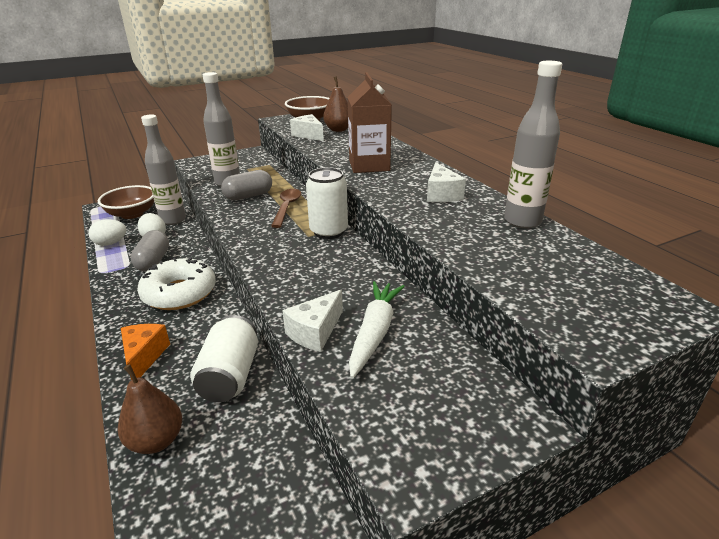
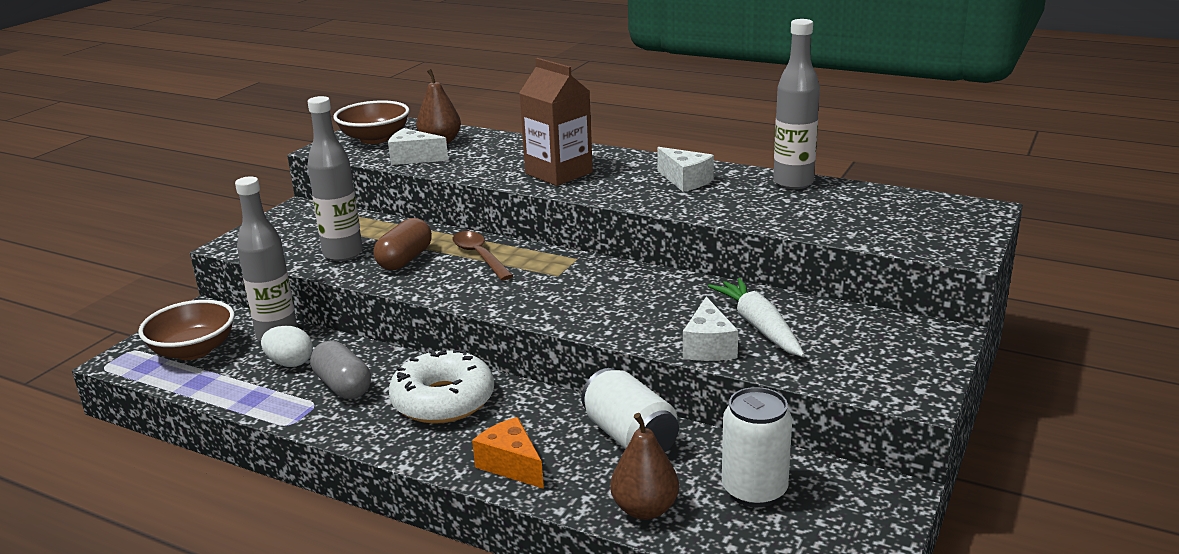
camera: 35 degrees left, 5 degrees down
white egg [88,219,126,246] -> none
grey capsule [221,170,272,200] -> brown capsule [373,218,432,270]
white can [306,167,348,239] -> white can moved to [722,387,792,507]

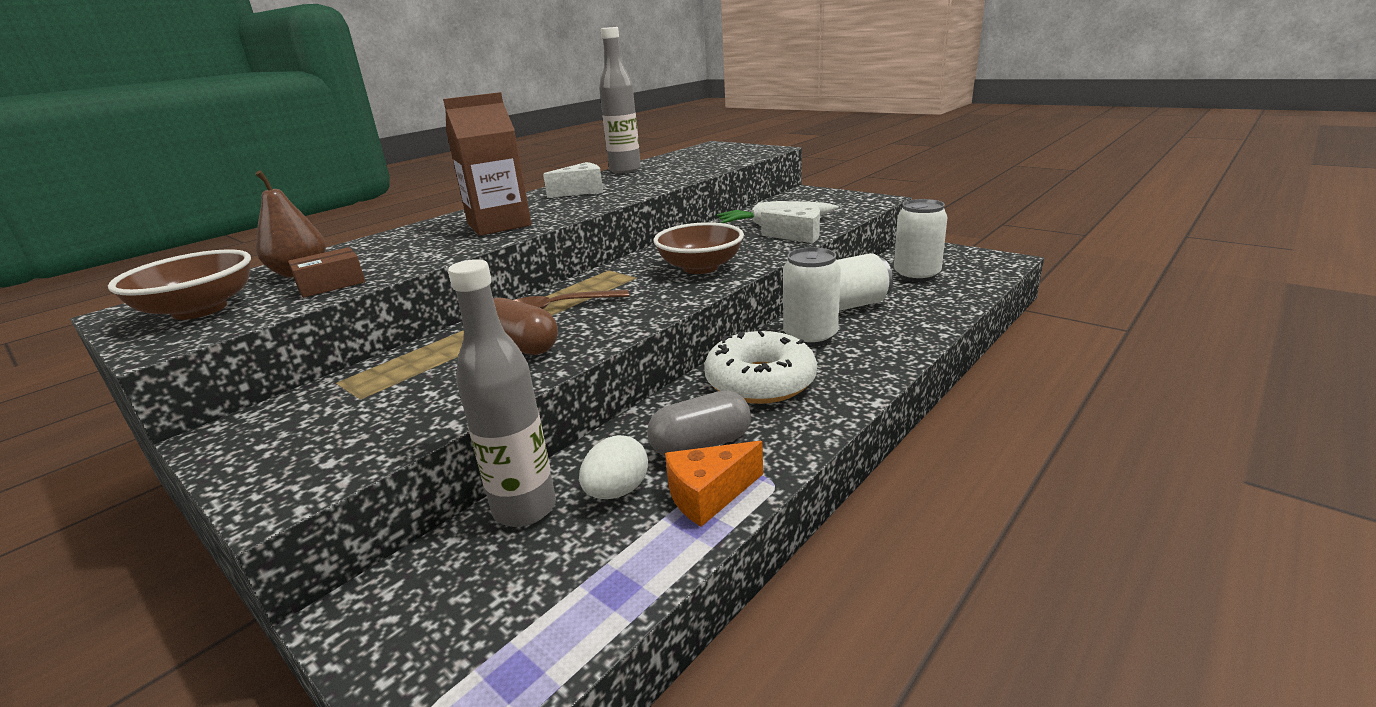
camera: 75 degrees left, 0 degrees up
brown bowl [138,300,235,360] -> brown bowl moved to [654,222,744,274]
grey bottle [307,96,363,261] -> none
white cheese [388,128,448,165] -> brown box [288,247,365,298]
orange cheese [472,417,544,489] -> orange cheese moved to [665,441,763,527]
brown pear [610,413,679,520] -> none
none -> white can [783,247,841,347]

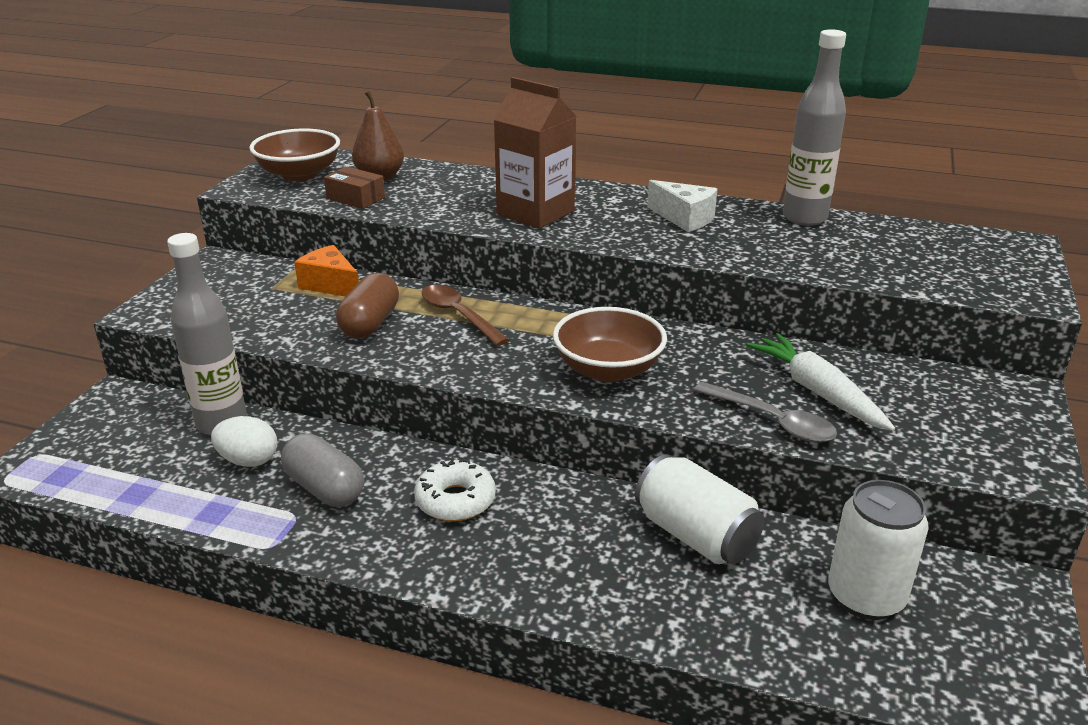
camera: 65 degrees right, 5 degrees up
orange cheese [665,441,763,527] -> orange cheese moved to [294,245,359,297]
white donut [704,331,817,404] -> white donut [414,459,496,522], size x0.64
white cheese [761,206,820,243] -> grey spoon [694,382,837,443]
white can [783,247,841,347] -> none

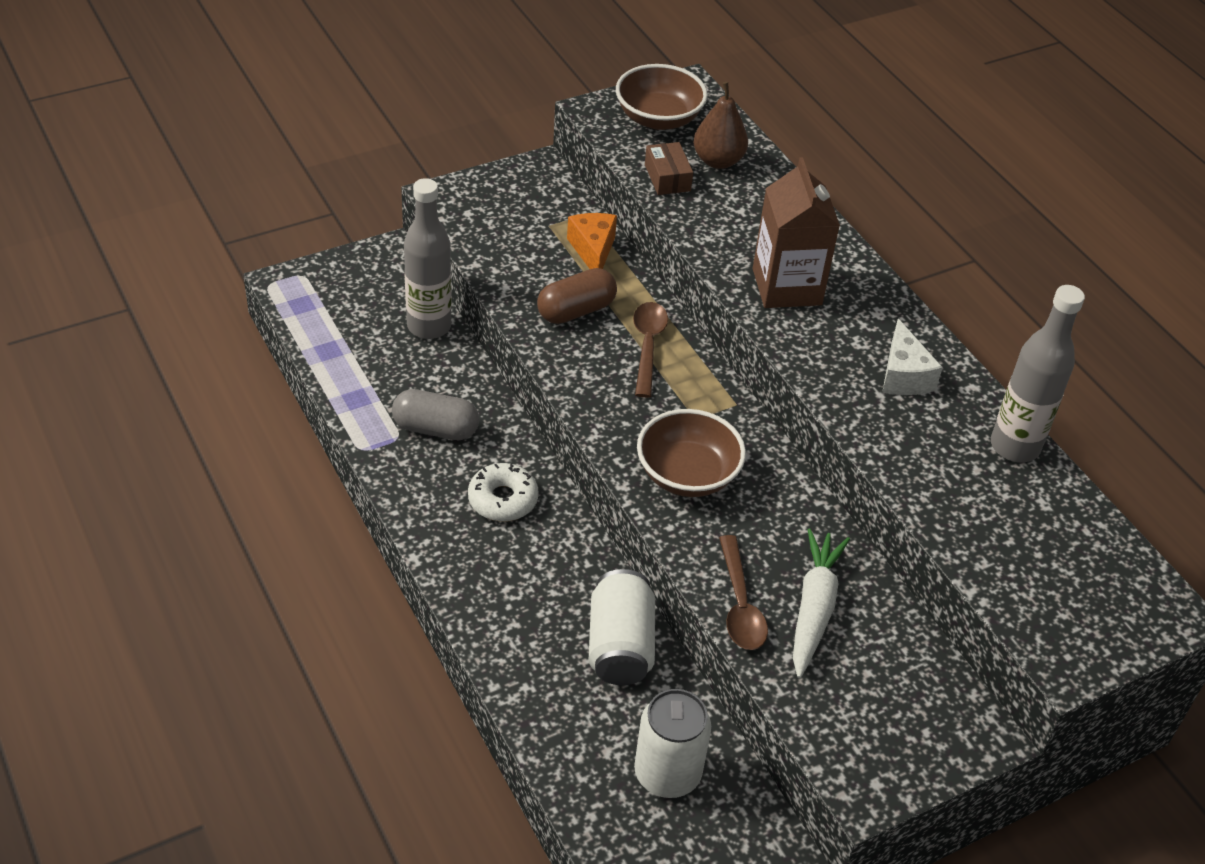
camera: 40 degrees right, 15 degrees up
white egg [211,416,277,467] -> none
grey capsule [281,433,364,507] -> grey capsule turned 75 degrees counterclockwise [392,389,479,440]
grey spoon [694,382,837,443] -> brown spoon [719,535,768,650]

